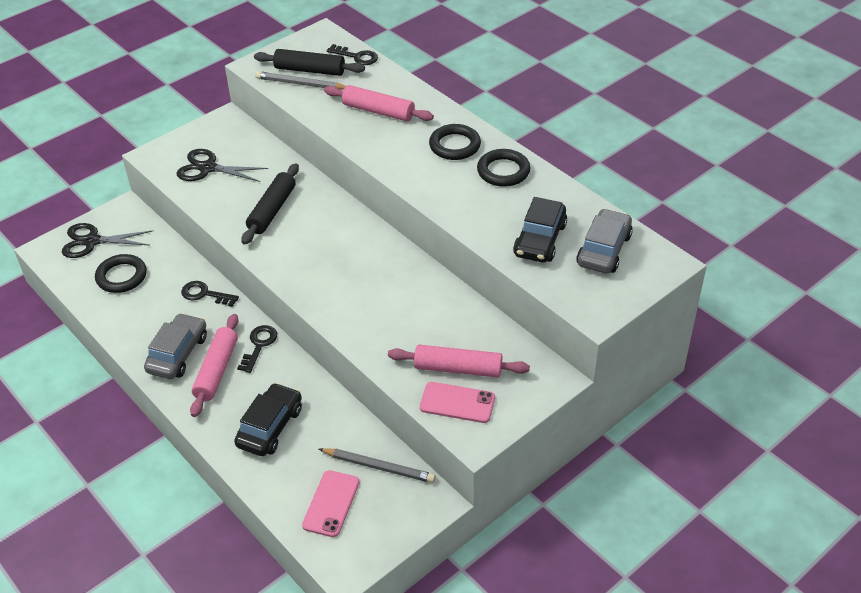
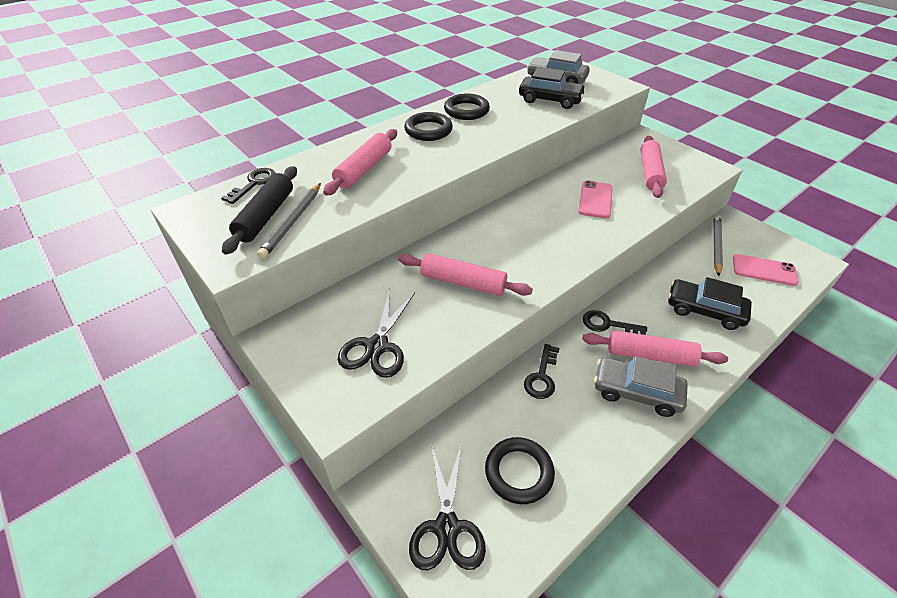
camera: 90 degrees left, 0 degrees up
black rolling pin [242,163,299,245] -> pink rolling pin [398,253,533,296]
pink phone [420,382,495,423] -> pink phone moved to [578,180,613,219]

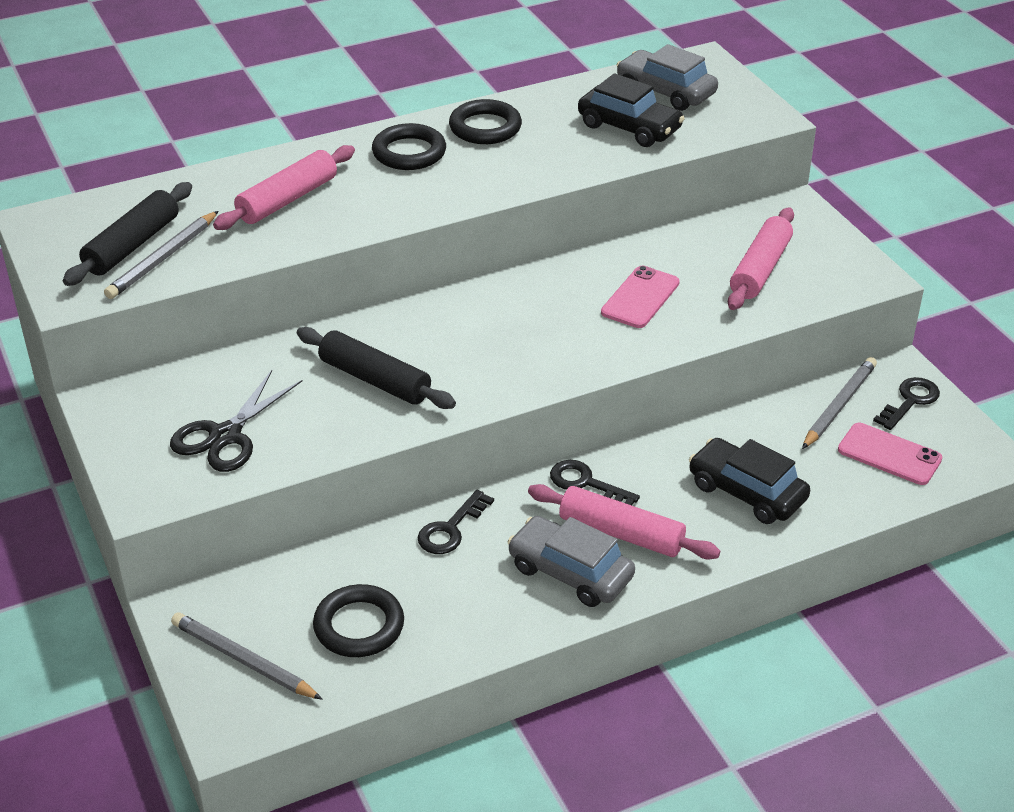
camera: 15 degrees right, 5 degrees down
black key [221,168,276,204] -> black key moved to [873,377,940,430]
pink rolling pin [398,253,533,296] -> black rolling pin [297,327,456,409]
black scissors [409,443,486,570] -> grey pencil [171,613,323,700]

